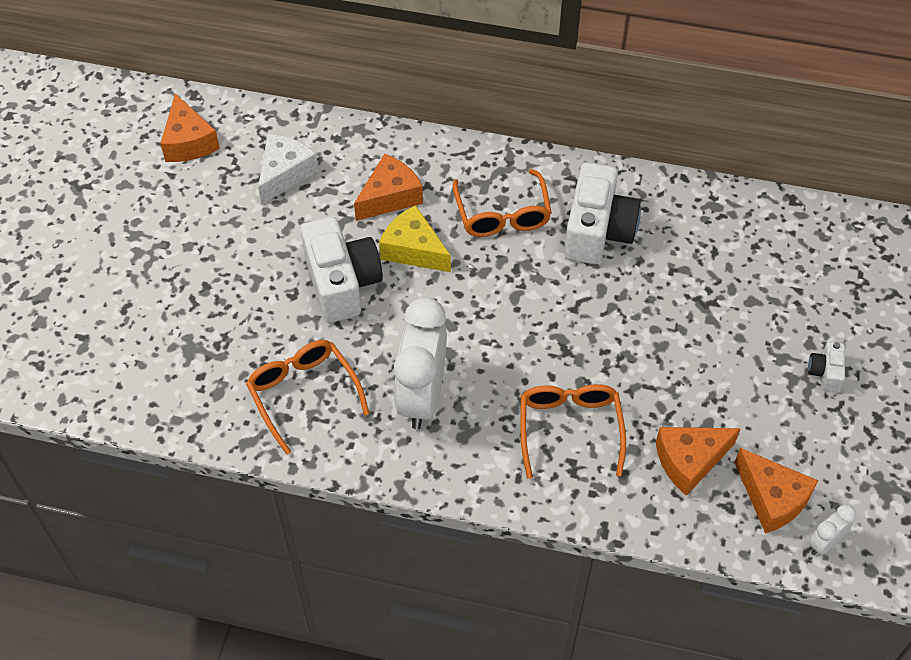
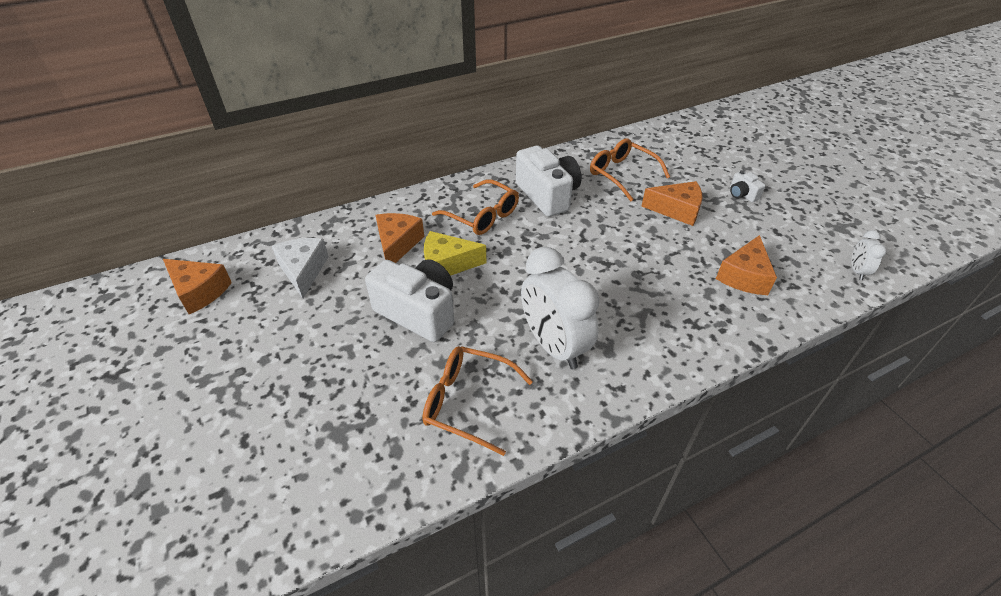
camera: 40 degrees left, 10 degrees down
orange glasses [520,384,626,479] -> orange glasses moved to [590,138,670,201]
orange cheese [734,448,818,534] -> orange cheese moved to [642,181,703,226]

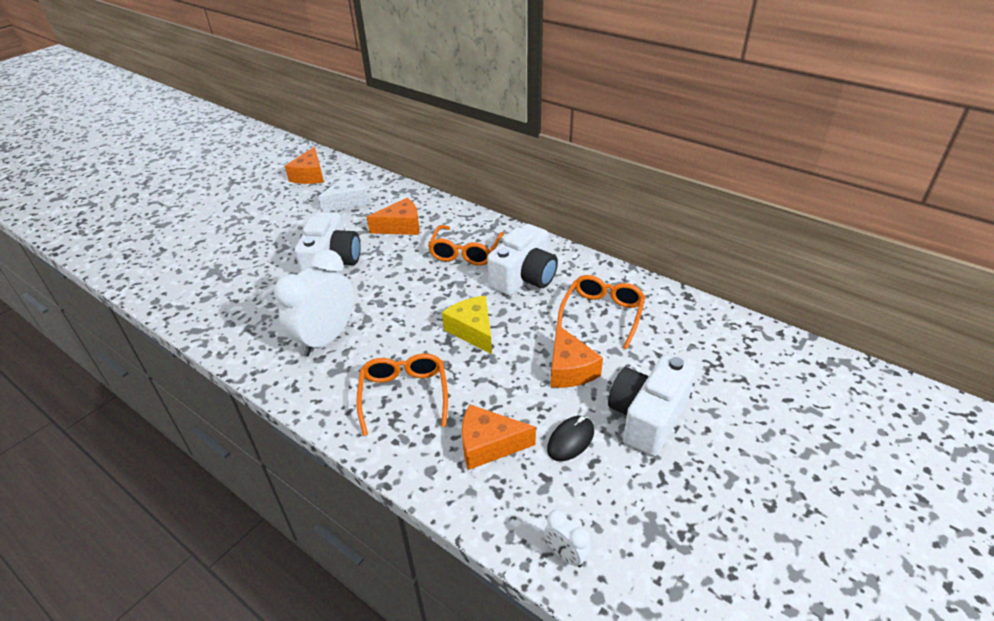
camera: 65 degrees right, 5 degrees down
orange glasses [422,346,533,456] -> orange glasses moved to [356,353,448,436]
yellow cheese [424,231,486,276] -> yellow cheese moved to [442,296,492,354]
white camera [730,170,766,202] -> white camera [608,355,696,456], size x2.18
white clock [852,230,886,280] -> white clock turned 120 degrees counterclockwise [544,510,591,568]
none -> black mouse [547,416,594,461]

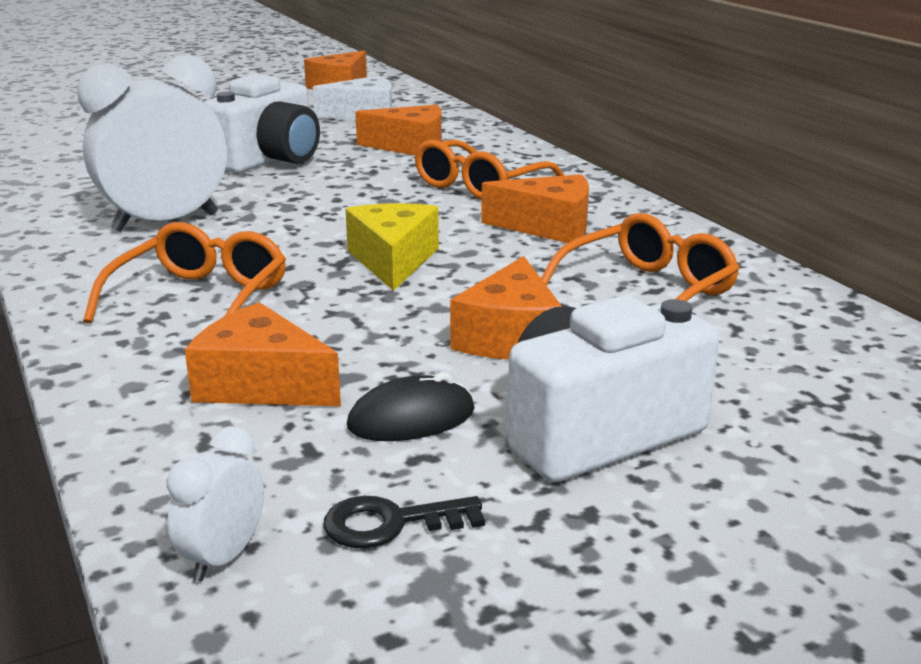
camera: 25 degrees right, 15 degrees down
white camera [487,224,558,296] -> orange cheese [481,174,589,243]
white clock [544,510,591,568] -> white clock turned 45 degrees clockwise [166,426,264,582]
none -> black key [323,496,485,548]

